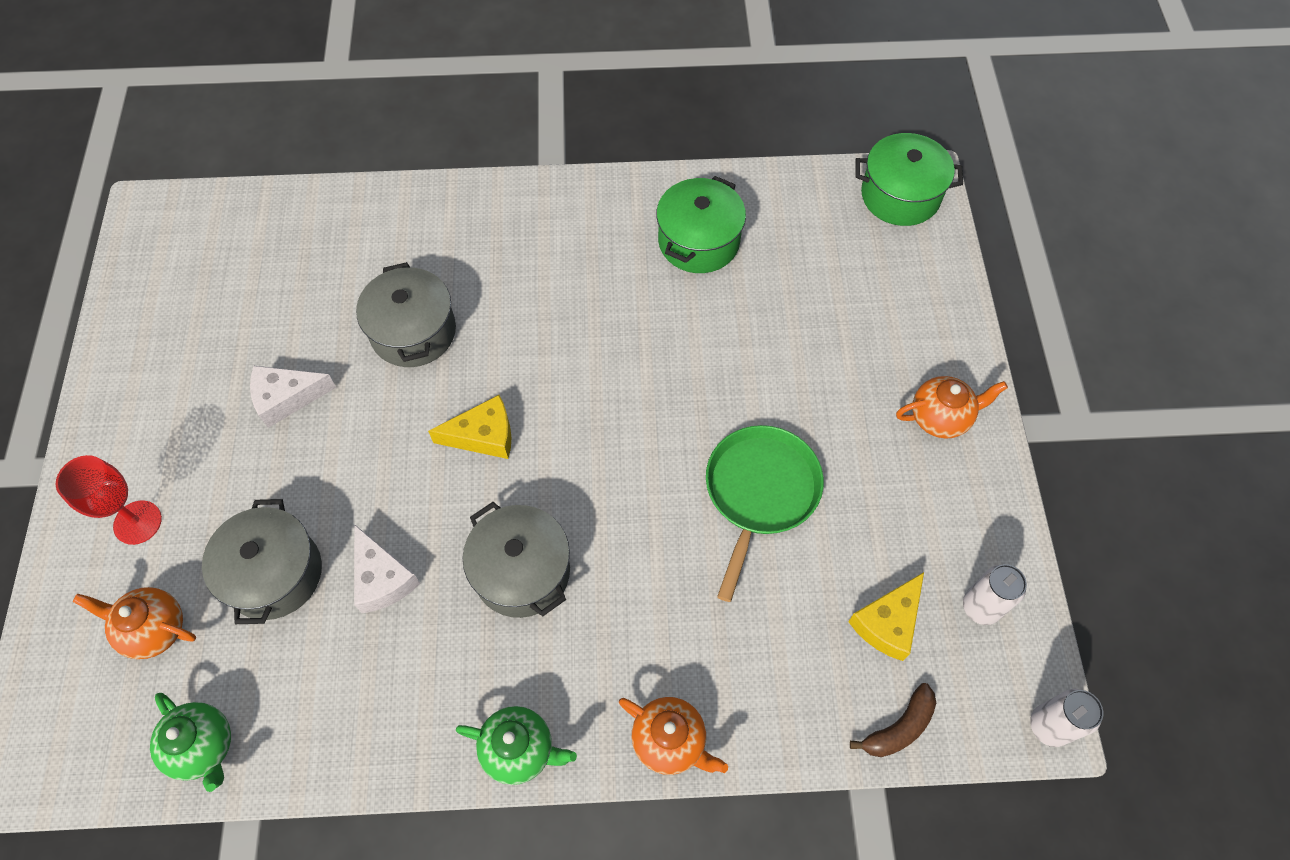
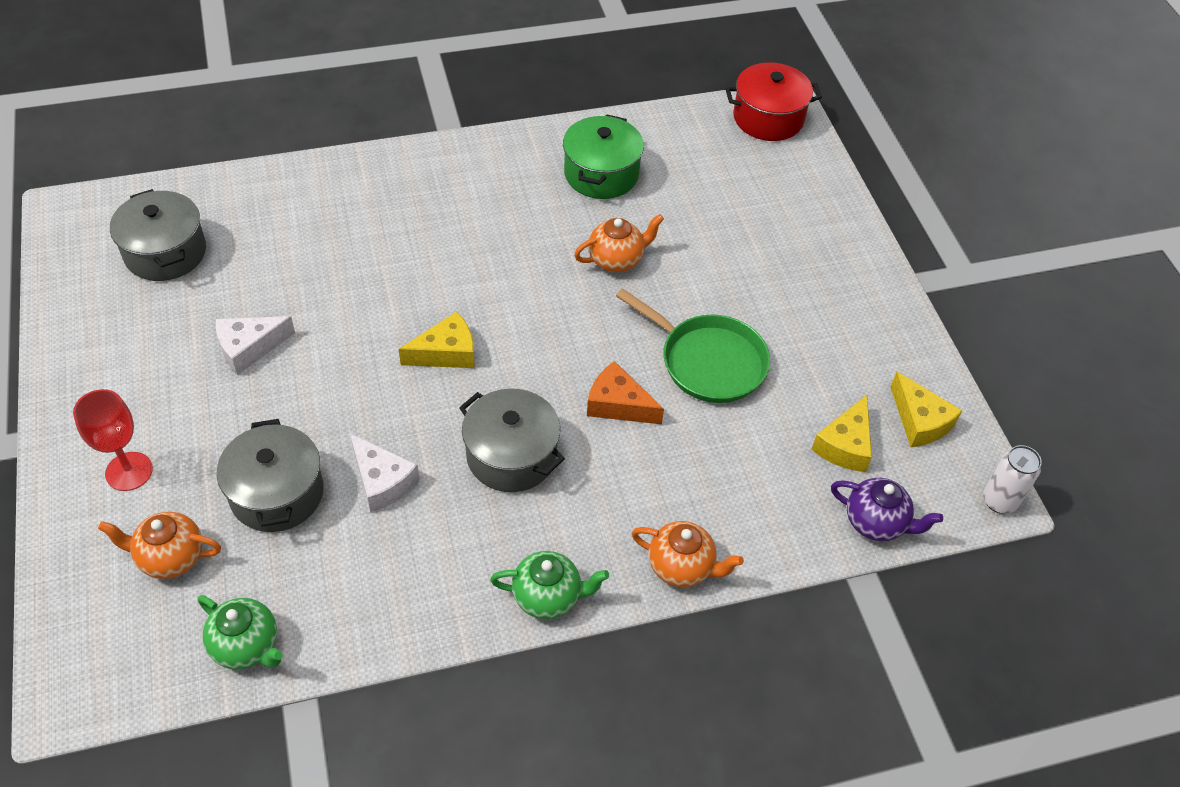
camera: 15 degrees left, 10 degrees down
grey pot [356,262,456,367] -> grey pot moved to [110,189,206,281]
green pan [706,425,824,602] -> green pan turned 120 degrees clockwise [616,288,770,403]
brown banana [850,683,936,757] -> purple teapot [831,478,943,541]
green pot [855,133,963,226] -> red pot [725,62,822,141]
orange teapot [896,376,1008,438] -> orange teapot moved to [574,214,664,272]
white can [963,564,1027,625] -> yellow cheese [891,372,962,447]
none -> orange cheese [587,361,664,424]

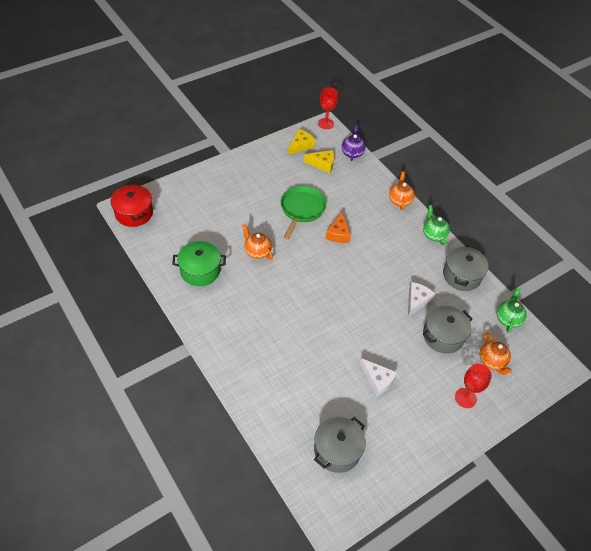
camera: 110 degrees left, 0 degrees up
yellow cheese [398,312,474,368] -> none
grey pot [459,388,565,492] -> grey pot moved to [443,245,488,291]
white can [983,445,1042,514] -> red goblet [318,87,338,129]

